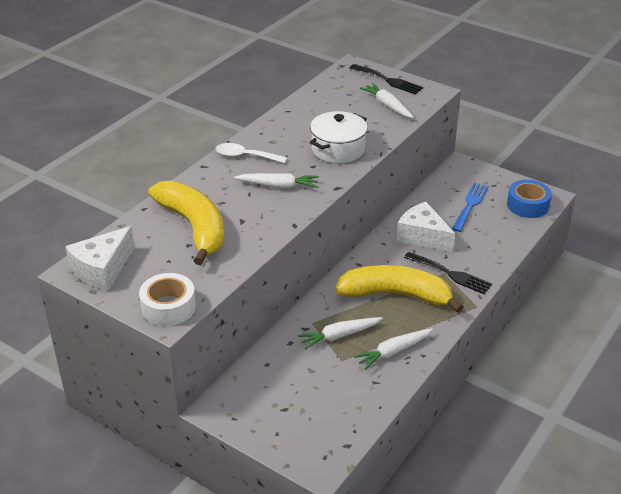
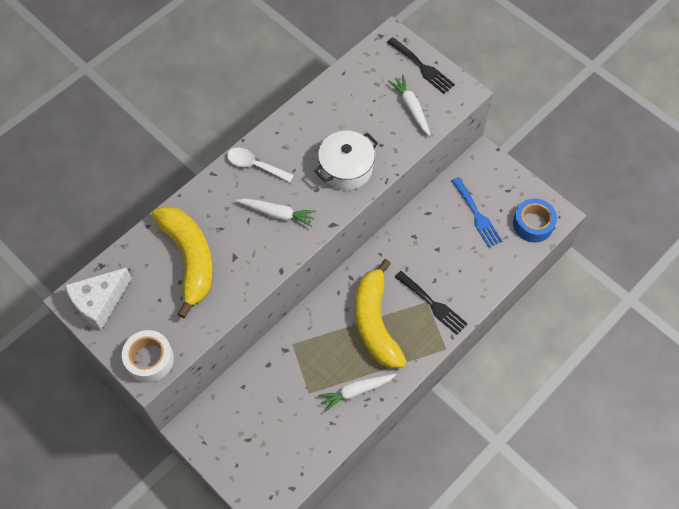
camera: 10 degrees right, 25 degrees up
white carrot [298,317,383,349] -> none
yellow banana [335,265,463,313] -> yellow banana turned 120 degrees counterclockwise [355,259,407,369]
white cheese [396,202,455,252] -> none
blue fork [452,183,489,232] -> blue fork turned 120 degrees clockwise [451,177,502,248]

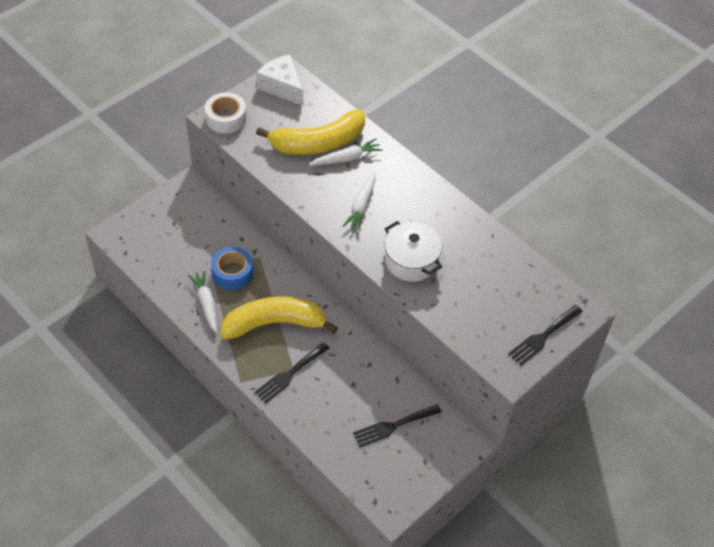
camera: 90 degrees right, 10 degrees down
white spoon [227,148,294,183] -> none
white carrot [388,75,431,136] -> white carrot moved to [309,139,383,166]
blue fork [451,177,502,248] -> black fork [353,404,442,447]
blue tape [513,198,557,242] -> blue tape moved to [211,247,254,290]

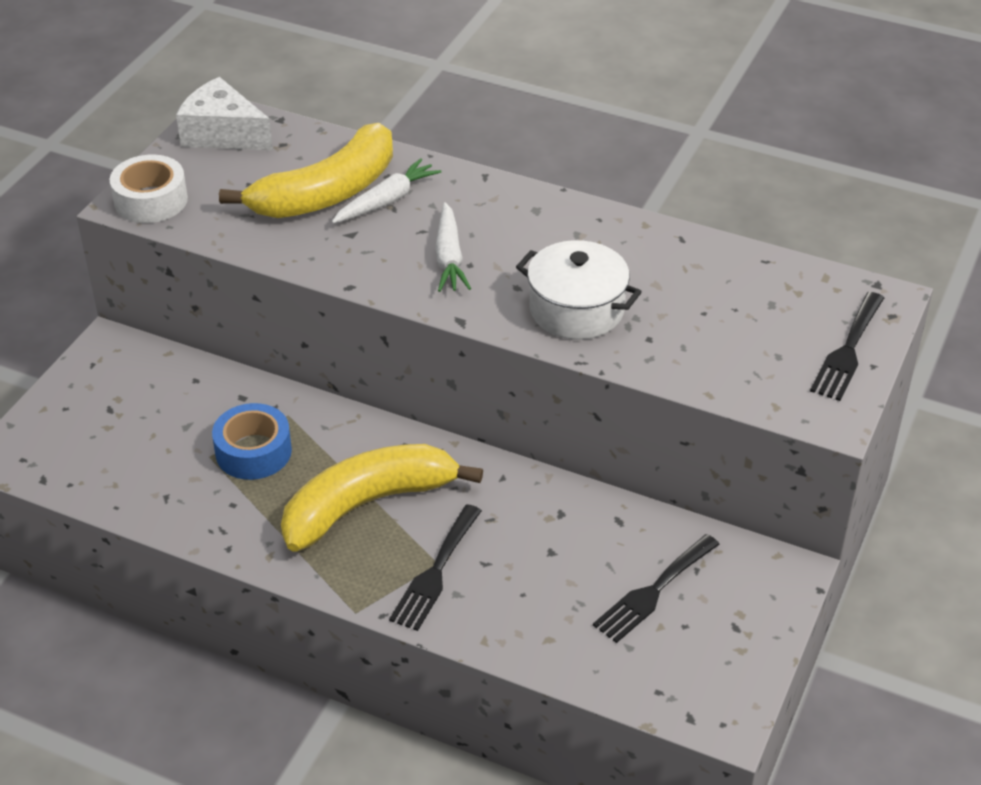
camera: 20 degrees left, 10 degrees down
white carrot [188,270,218,333] -> none

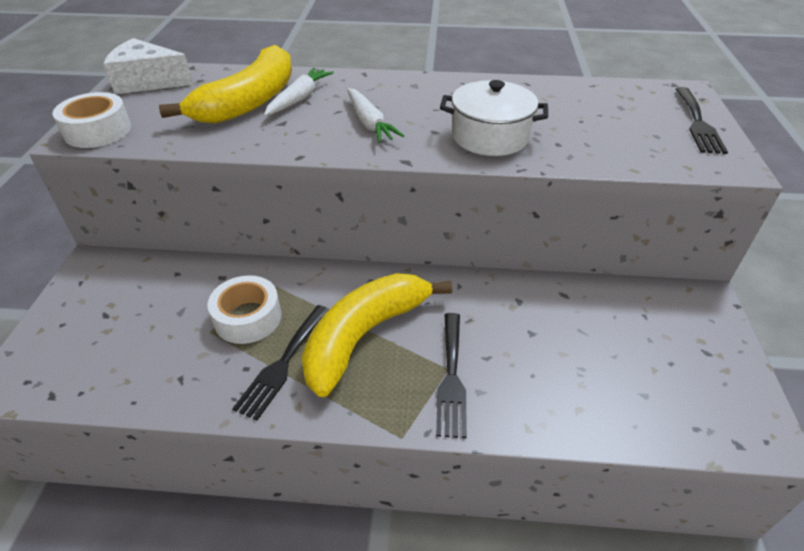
camera: 20 degrees left, 0 degrees up
blue tape [212,403,292,480] -> white tape [207,275,282,344]
black fork [593,534,720,643] -> black fork moved to [232,305,329,421]

